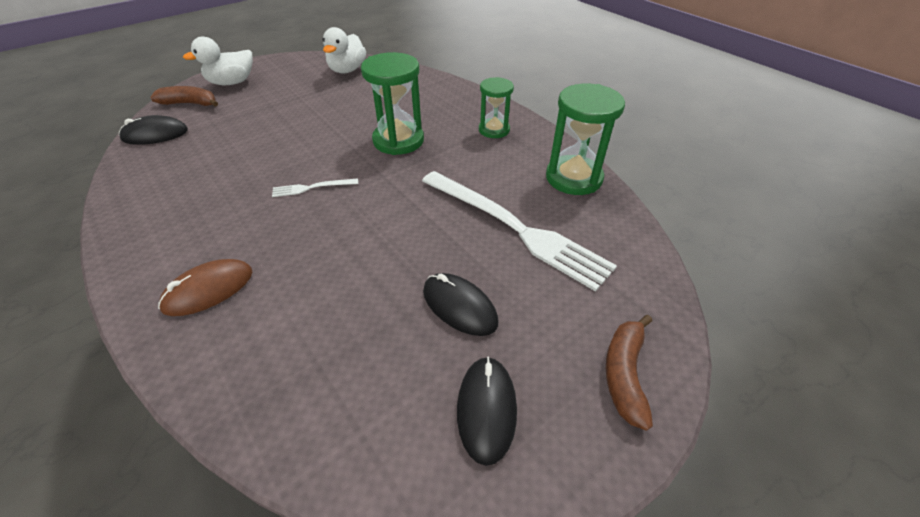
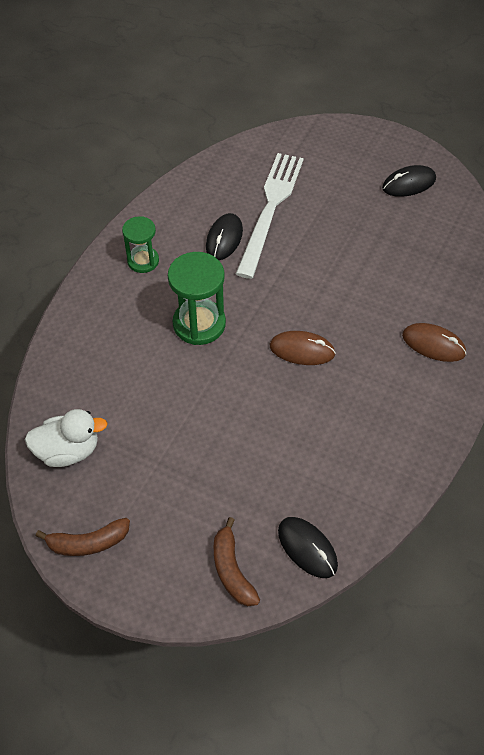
camera: 115 degrees left, 10 degrees up
white duck [183,36,253,85] -> none
white fork [272,178,358,197] -> brown mouse [270,331,336,365]
black mouse [423,273,499,336] -> black mouse moved to [206,213,243,260]
green hourglass [546,84,625,195] -> none
brown banana [606,315,653,430] -> brown banana moved to [36,518,130,556]

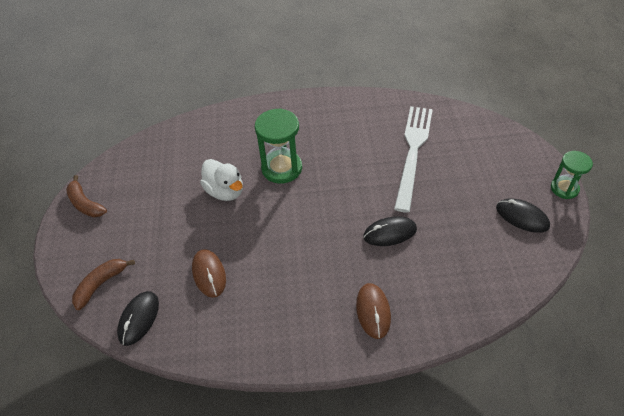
camera: 60 degrees right, 5 degrees down
white duck [25,409,108,467] -> white duck moved to [200,159,243,201]
green hourglass [122,216,159,273] -> green hourglass moved to [551,151,593,199]
black mouse [206,213,243,260] -> black mouse moved to [363,216,417,246]
white fork [236,153,304,279] -> white fork turned 60 degrees counterclockwise [394,106,433,213]
brown mouse [270,331,336,365] -> brown mouse moved to [192,249,226,298]

